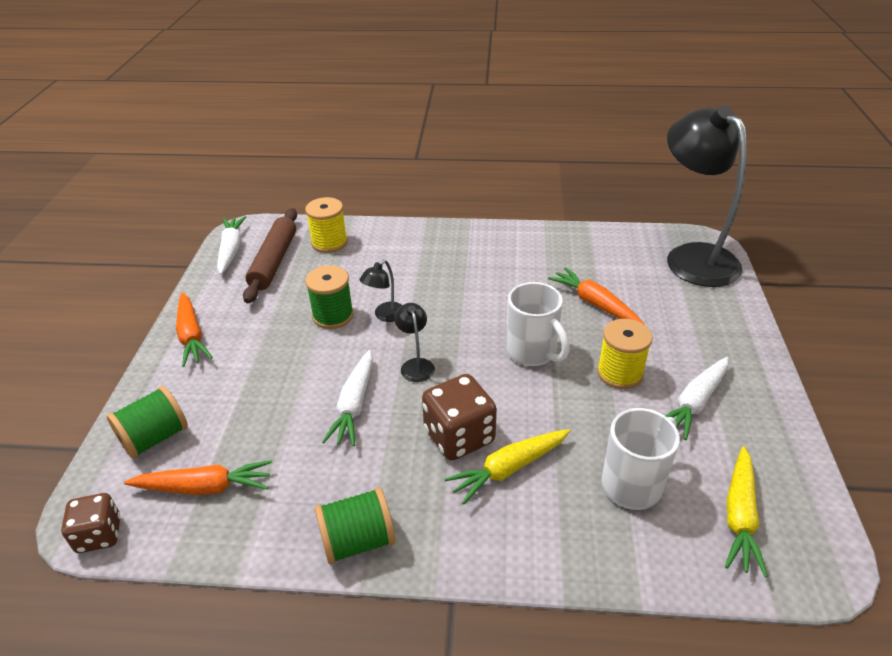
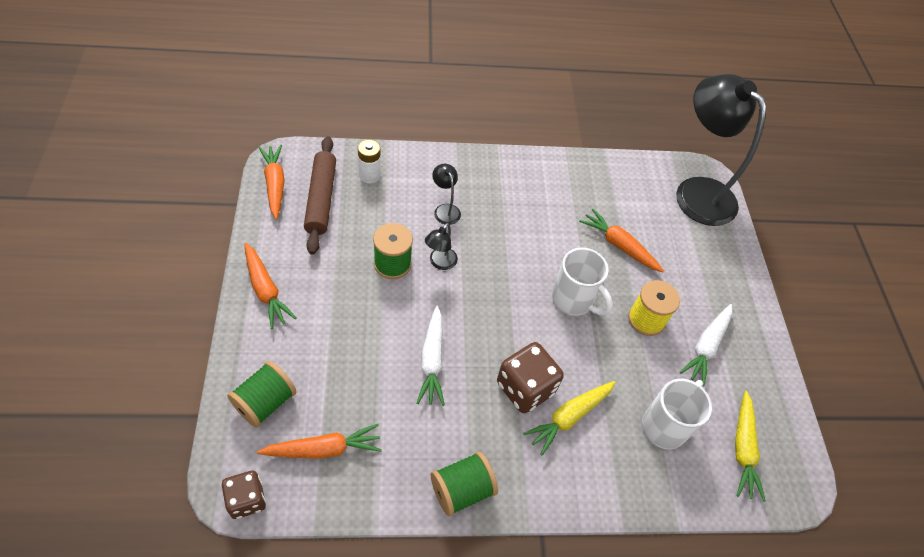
camera: 15 degrees left, 15 degrees up
white carrot [217,216,246,275] -> orange carrot [259,145,285,220]
yellow spool [305,197,348,253] -> white battery [358,140,381,183]
black lamp [394,303,435,382] -> black lamp moved to [432,164,461,225]

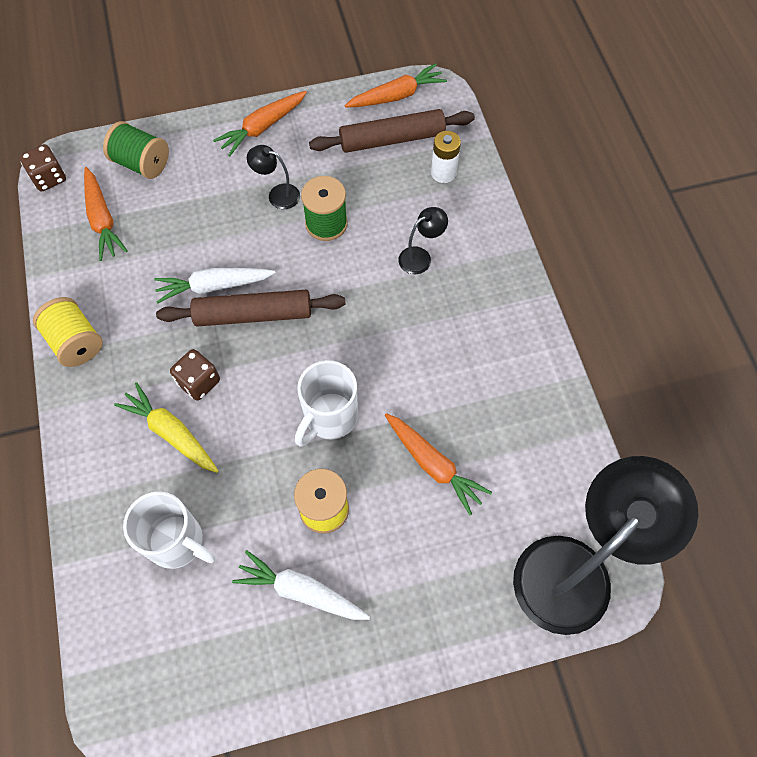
camera: 85 degrees right, 10 degrees up
black lamp [425,223,458,270] -> black lamp moved to [247,145,300,209]
green spool [431,451,498,516] -> yellow spool [33,297,103,367]
brown dice [497,342,564,413] -> brown dice [170,349,220,401], size x0.65
orange carrot [579,208,664,272] -> orange carrot turned 105 degrees clockwise [385,413,492,515]
yellow carrot [735,391,766,502] -> none
none -> brown rolling pin [156,290,346,327]

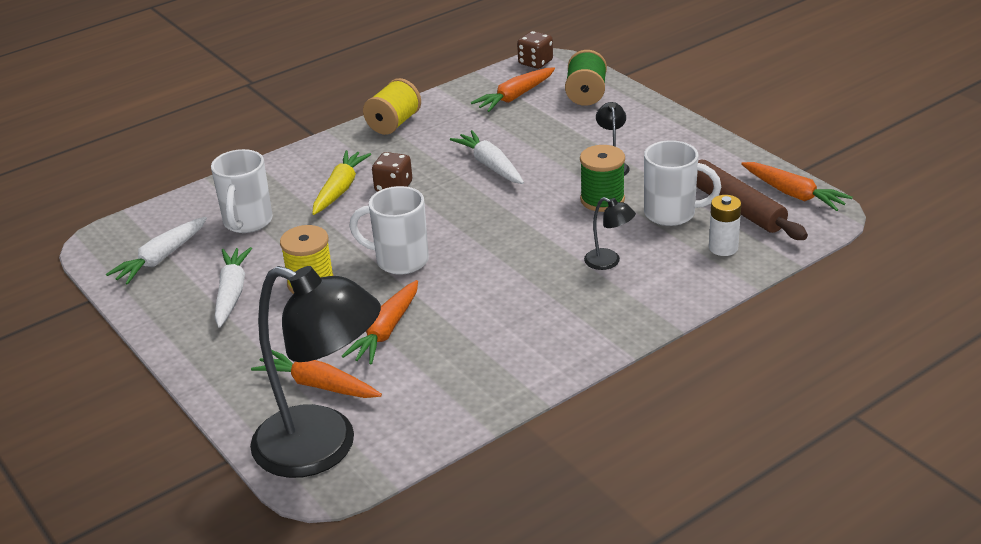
camera: 70 degrees right, 30 degrees down
brown rolling pin [156,290,346,327] -> none
orange carrot [213,91,307,157] -> orange carrot moved to [251,350,382,398]
none -> white carrot [106,217,207,285]
none -> white mug [644,140,721,226]

